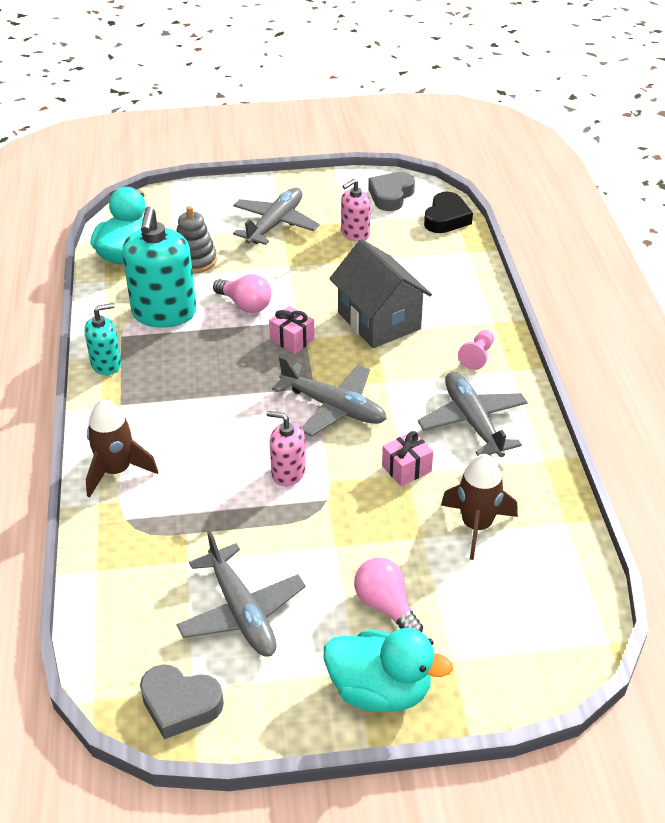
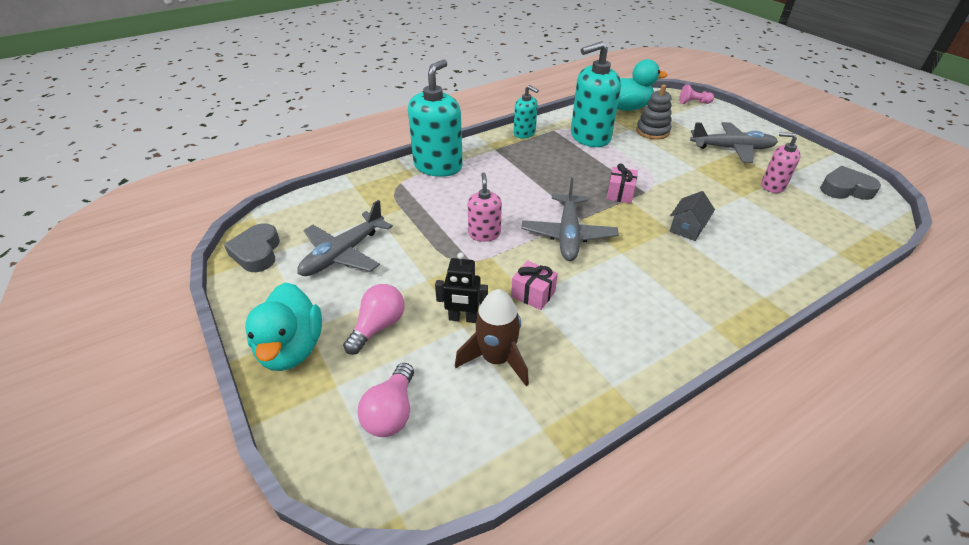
camera: 65 degrees right, 0 degrees up
brown rocket [86,399,159,498] -> turquoise soap dispenser [408,60,463,177]
pink light bulb [213,274,271,313] -> pink light bulb moved to [357,363,414,437]
grey house [329,239,432,348] -> grey house [669,191,715,241], size x0.51
grey plane [418,372,528,457] -> none
black heart [424,192,473,233] -> none
pink pawn [458,330,494,370] -> pink pawn moved to [679,84,714,104]
none -> black robot [435,252,488,323]

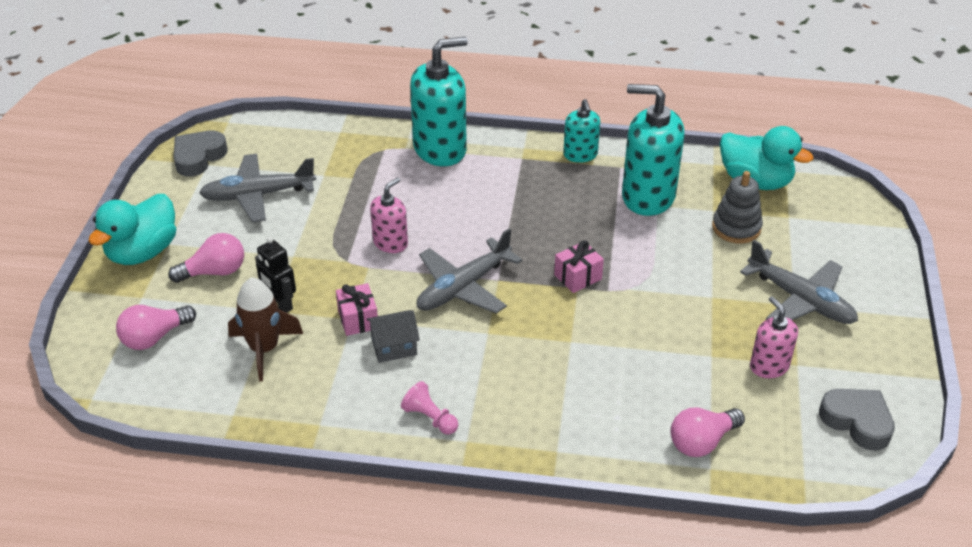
camera: 40 degrees right, 0 degrees up
grey house [669,191,715,241] -> grey house moved to [367,310,420,363]
pink pawn [679,84,714,104] -> pink pawn moved to [401,381,458,434]
none -> pink light bulb [670,408,745,457]

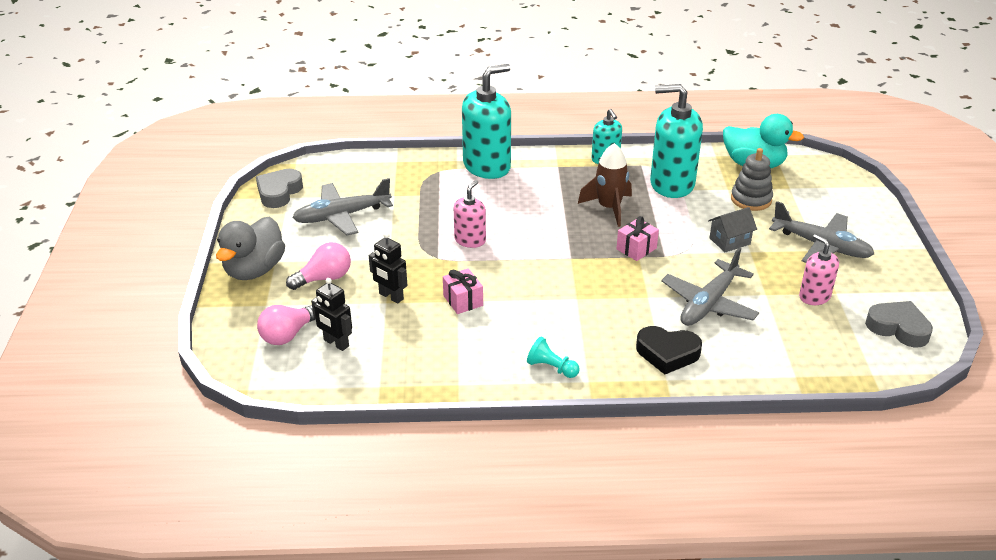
camera: 10 degrees left, 5 degrees down
turquoise duck [89,194,176,265] -> grey duck [216,217,285,280]
brown rocket [228,277,303,381] -> brown rocket moved to [578,143,632,227]
grey house [367,310,420,363] -> grey house moved to [708,207,757,252]
pink pawn [401,381,458,434] -> turquoise pawn [527,337,580,378]
grey plane [417,228,522,314] -> grey plane moved to [661,247,759,326]
pink light bulb [670,408,745,457] -> none
none -> black robot [311,278,352,351]
none -> black heart [636,326,702,374]

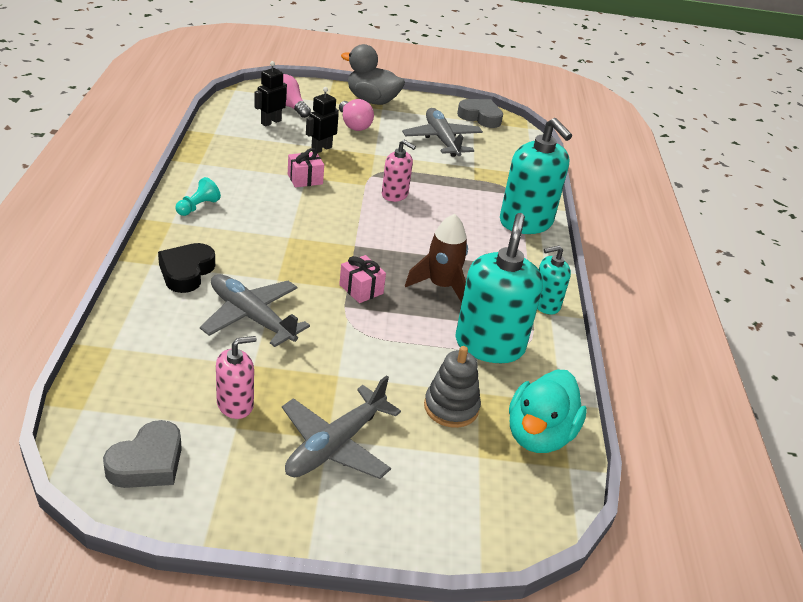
camera: 90 degrees right, 0 degrees up
grey house [708,207,757,252] -> none

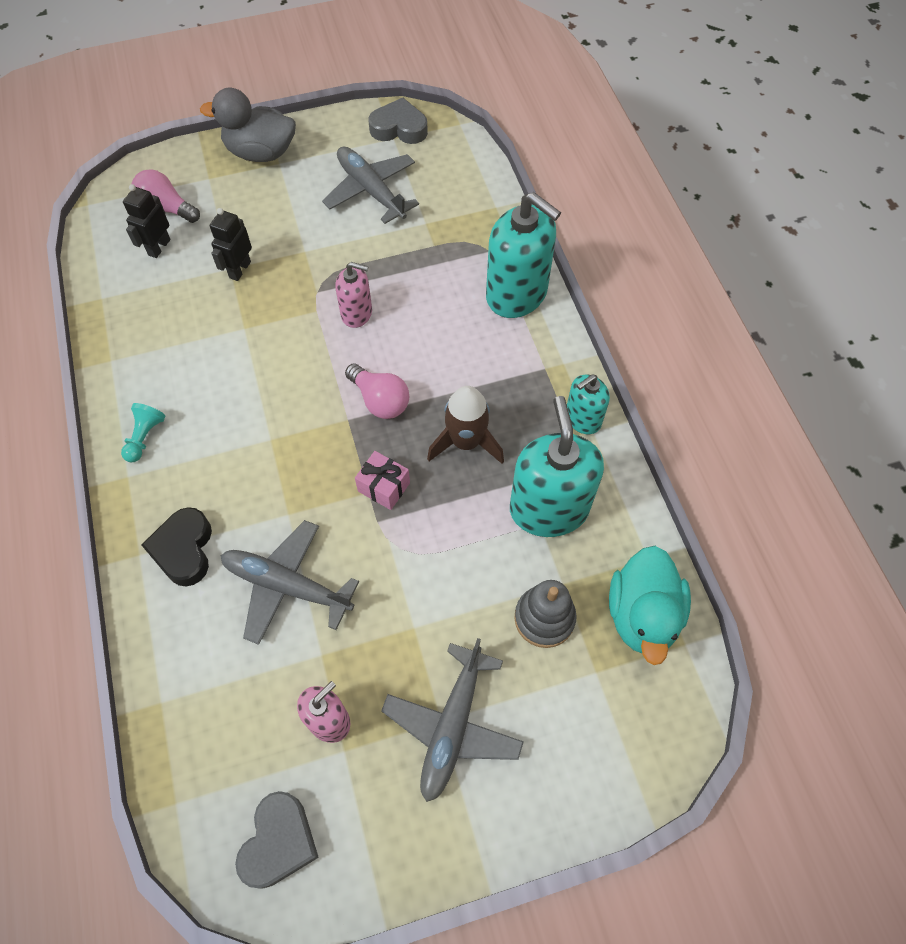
camera: 15 degrees left, 25 degrees up
pink gift [288,148,324,187] -> none
pink light bulb [339,99,374,131] -> pink light bulb moved to [345,363,409,419]

